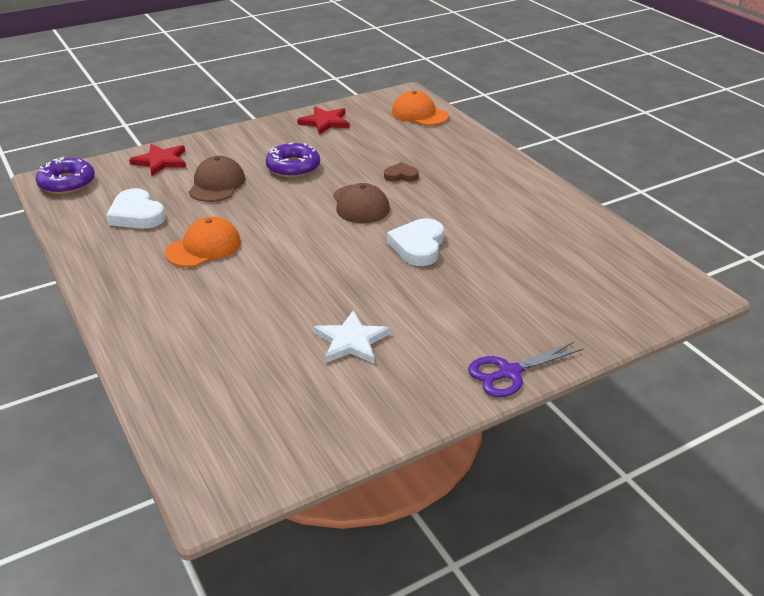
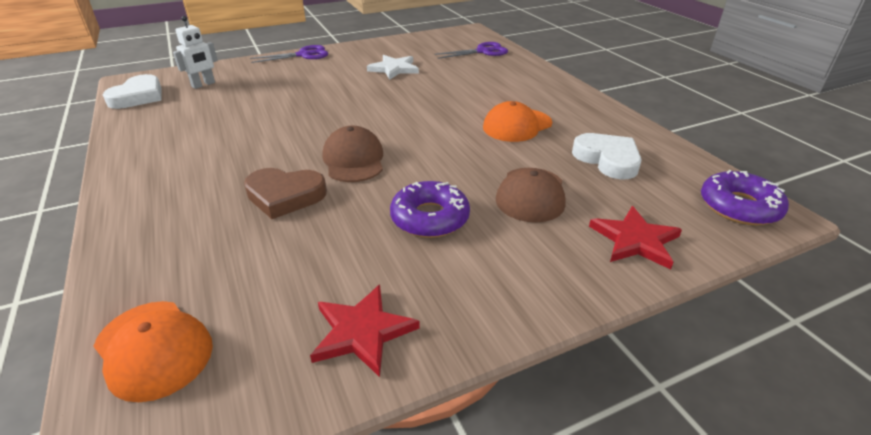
camera: 175 degrees left, 0 degrees up
brown heart [384,162,419,182] -> brown heart [244,168,327,219], size x1.71
white heart [387,218,444,266] -> white heart moved to [103,74,162,109]
none -> white robot [173,16,218,89]
none -> purple scissors [435,42,508,59]

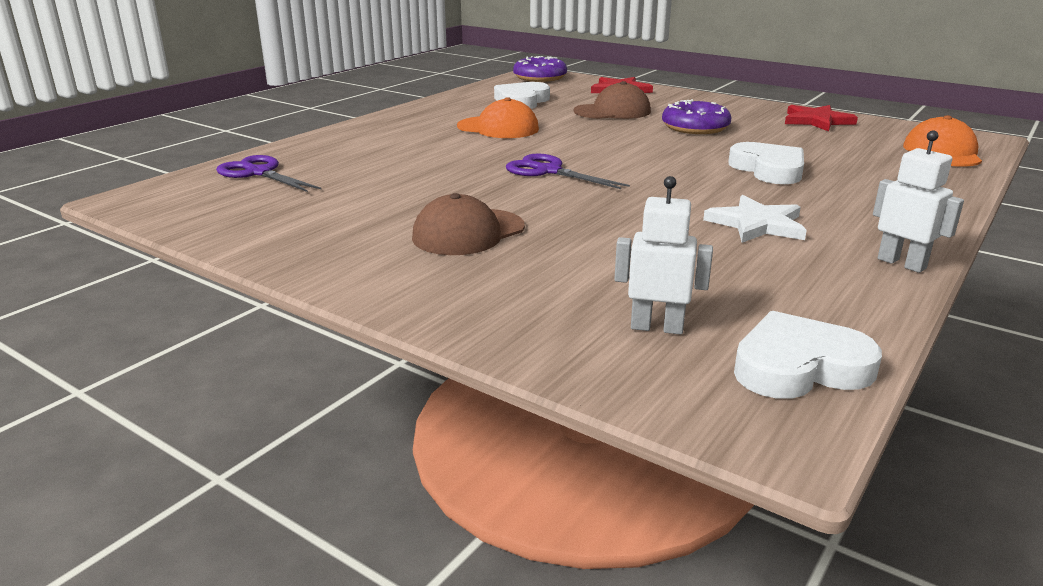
camera: 120 degrees left, 10 degrees down
brown heart [244,168,327,219] -> white heart [728,142,804,184]
purple scissors [250,45,328,63] -> purple scissors moved to [506,154,630,189]
brown cap [323,126,383,182] -> brown cap moved to [412,193,525,255]
white star [367,55,419,80] -> white star moved to [703,195,807,243]
none -> white robot [873,131,964,273]

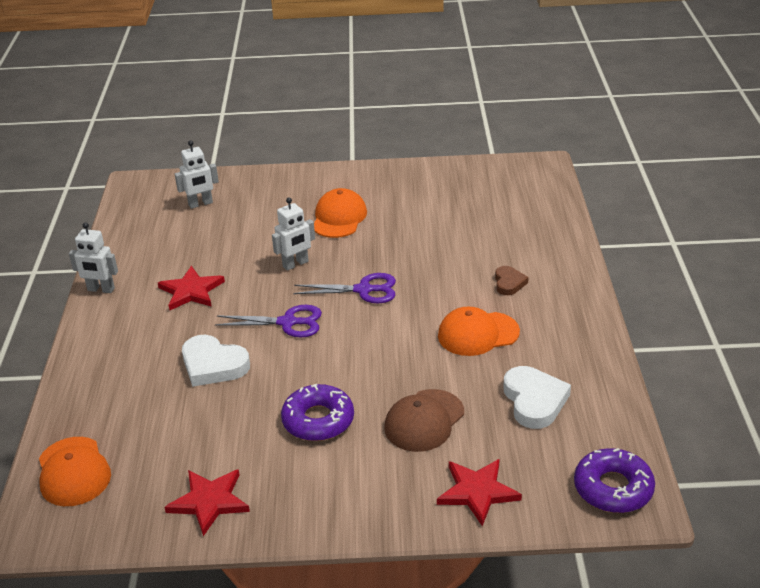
camera: 145 degrees right, 10 degrees up
purple scissors [216,155,321,192] -> purple scissors moved to [215,305,322,338]
brown cap [412,193,525,255] -> orange cap [314,188,367,238]
white star [703,195,807,243] -> red star [158,266,225,310]
white heart [734,311,882,399] -> none
none -> white robot [272,197,315,271]
none -> brown heart [495,266,529,295]

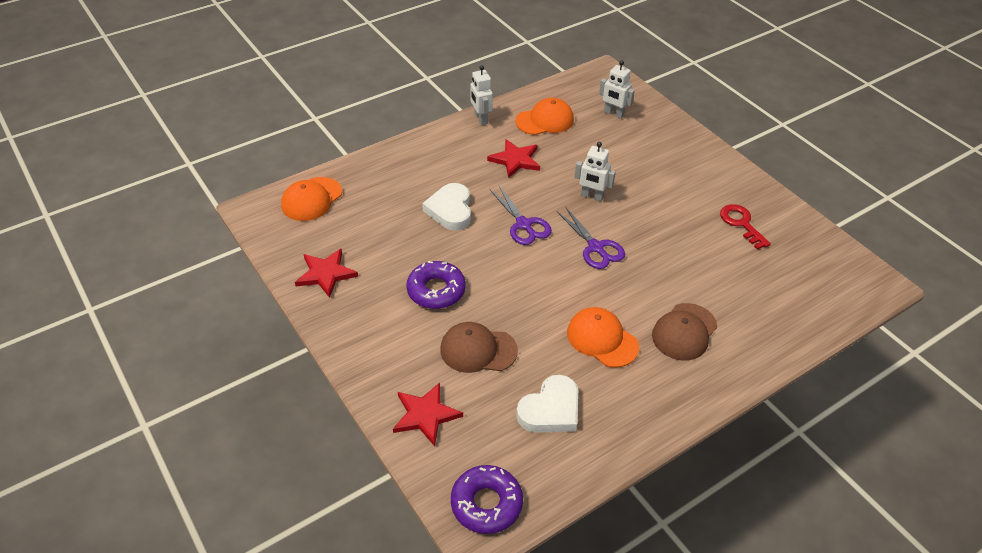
camera: 55 degrees right, 10 degrees up
orange cap [314,188,367,238] -> orange cap moved to [516,98,574,135]
brown heart [495,266,529,295] -> brown cap [652,303,717,360]
none -> red key [720,204,771,250]

